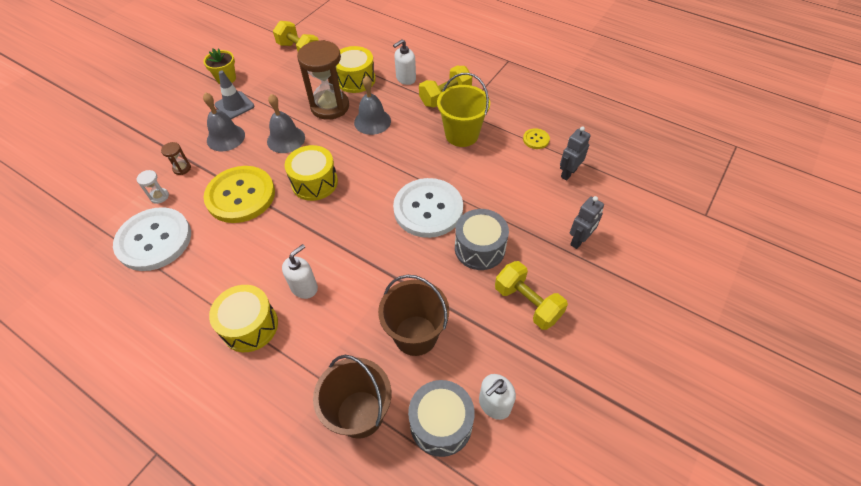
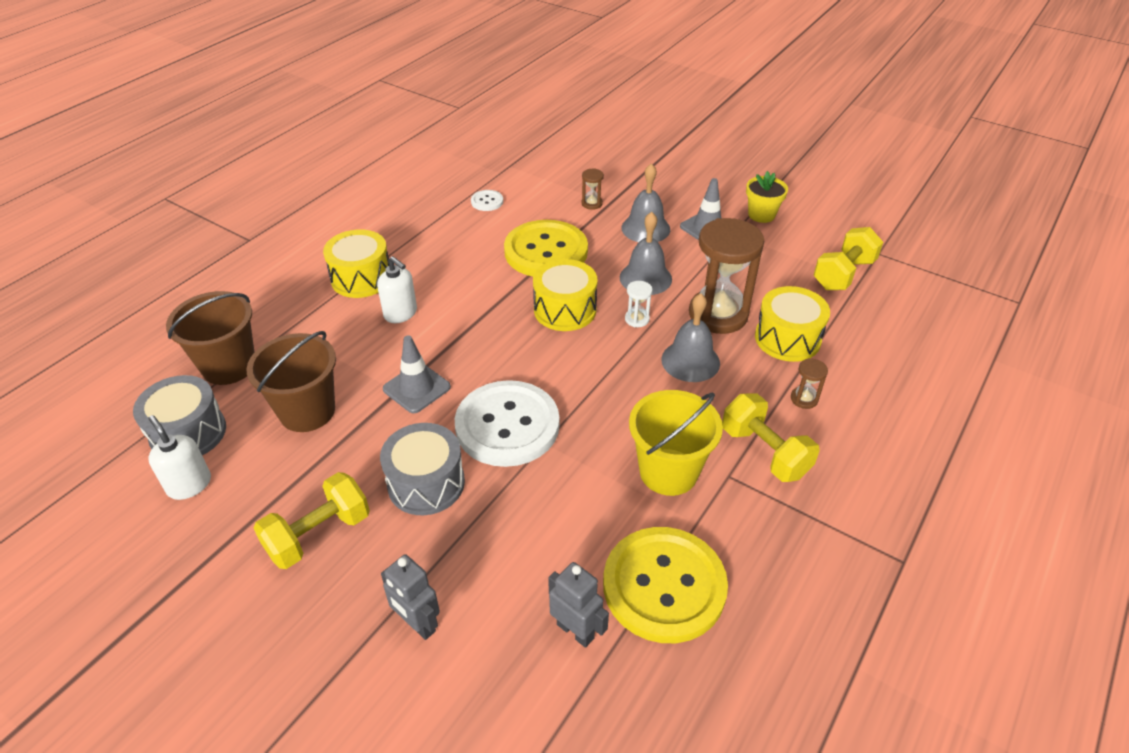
camera: 90 degrees right, 10 degrees down
white button [113,207,191,271] -> white button [471,190,503,211], size x0.42
white hourglass [137,170,169,204] -> white hourglass moved to [625,281,653,327]
white soap dispenser [393,39,416,85] -> brown hourglass [791,358,828,409]
yellow button [523,128,550,149] -> yellow button [603,527,728,643], size x2.40
none -> grey traffic cone [383,335,451,413]

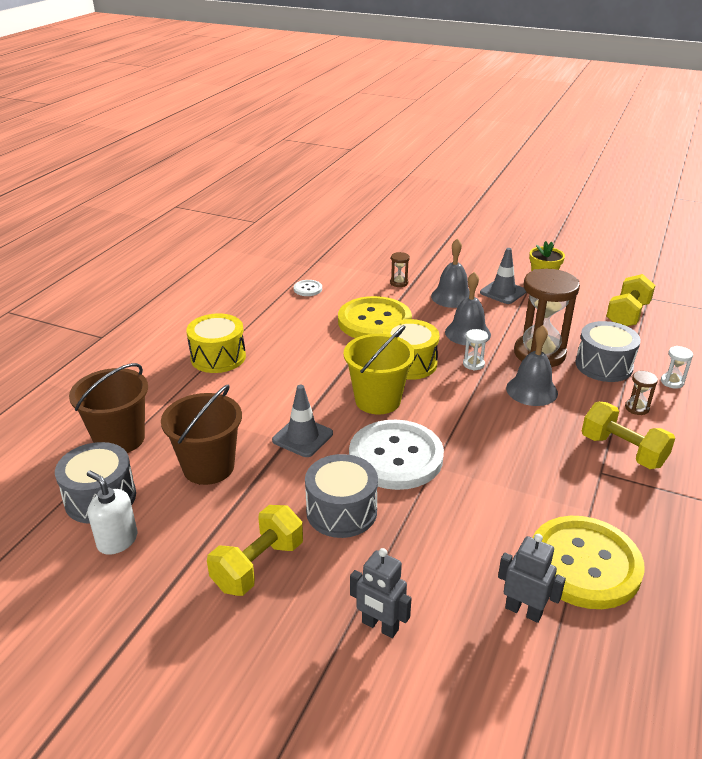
camera: 10 degrees left, 10 degrees down
white soap dispenser [377,256,417,323] -> none
yellow bucket [629,390,723,496] -> yellow bucket moved to [344,325,415,415]
yellow drum [755,286,830,362] -> grey drum [575,321,641,382]
none -> white hourglass [661,346,693,389]

